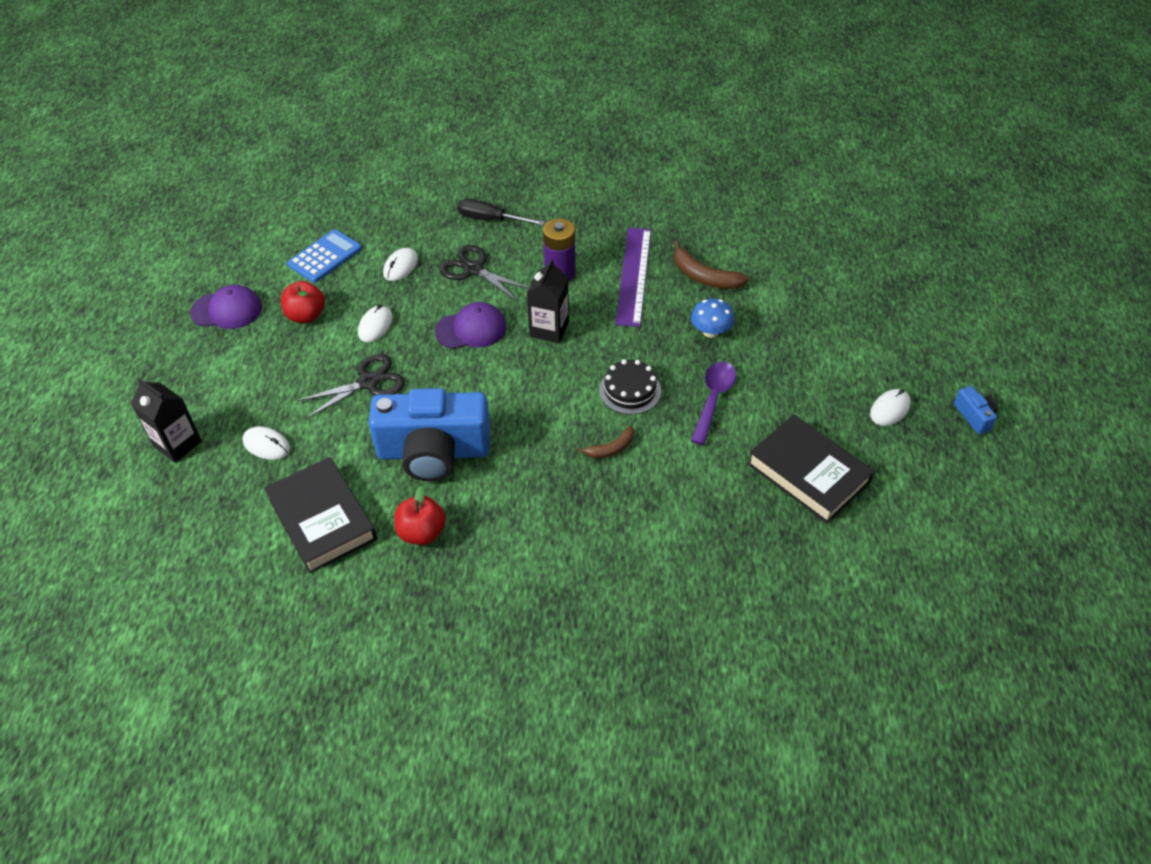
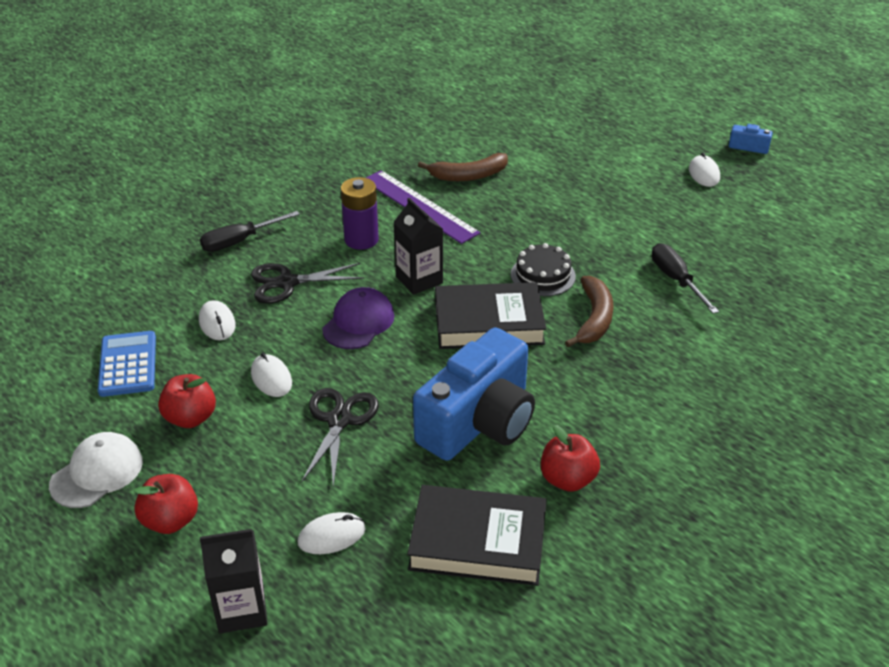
camera: 50 degrees left, 10 degrees down
purple cap [190,285,262,329] -> white cap [49,432,143,508]
brown banana [576,426,634,458] -> brown banana [565,276,614,347], size x1.61
blue mushroom [691,298,734,338] -> none
purple spoon [691,362,736,445] -> none
black book [747,414,874,523] -> black book moved to [435,282,546,349]
none -> red apple [134,474,198,534]
none -> black screwdriver [652,243,719,314]

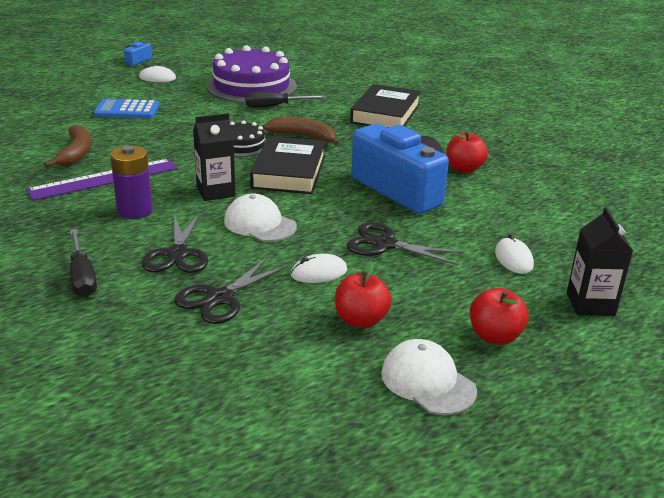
camera: 80 degrees left, 10 degrees down
blue calculator [98,331,156,397] -> blue calculator moved to [94,99,160,118]
white mouse [199,300,236,340] -> black scissors [174,257,289,324]
purple cap [322,287,394,349] -> white cap [224,194,297,242]
black book [407,485,547,586] -> black book moved to [350,84,421,128]
none -> purple cake [206,45,297,103]

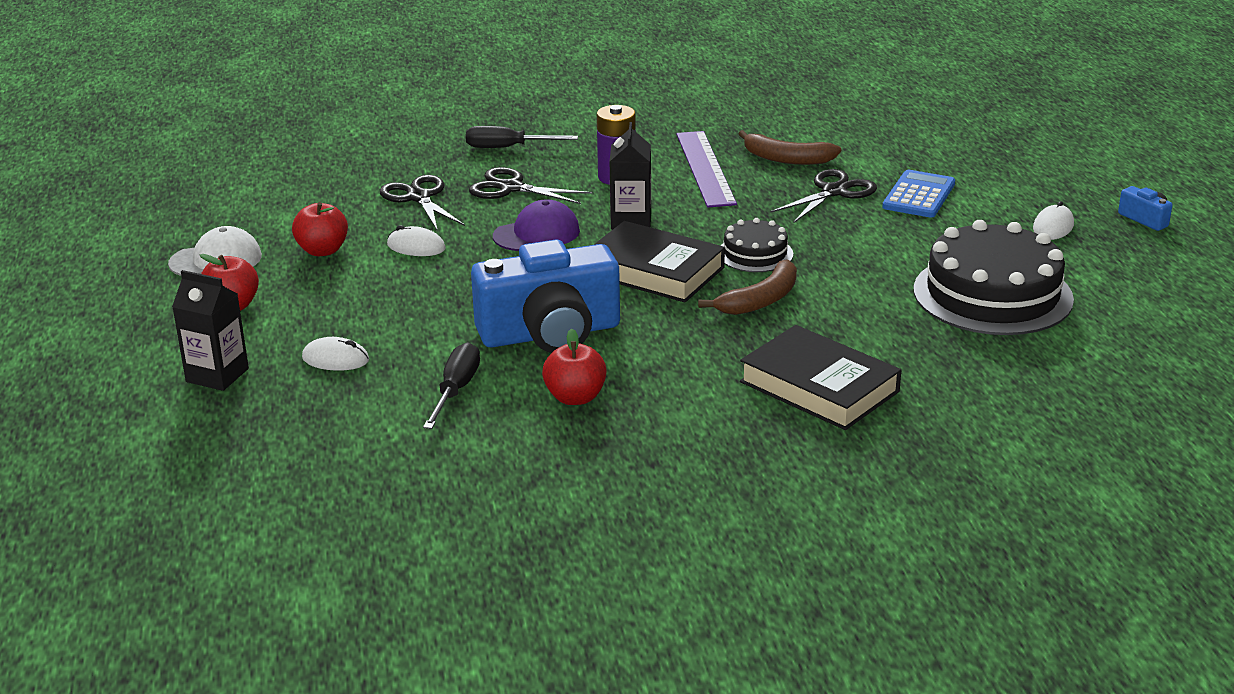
camera: 115 degrees right, 0 degrees up
purple cake [206,45,297,103] -> black cake [913,220,1074,335]
white cap [224,194,297,242] -> purple cap [493,199,580,251]
black screwdriver [245,91,326,108] -> black screwdriver moved to [423,342,480,429]
white mouse [290,254,347,283] -> white mouse turned 75 degrees counterclockwise [387,225,446,256]
black scissors [346,222,464,265] -> black scissors moved to [771,169,877,223]

